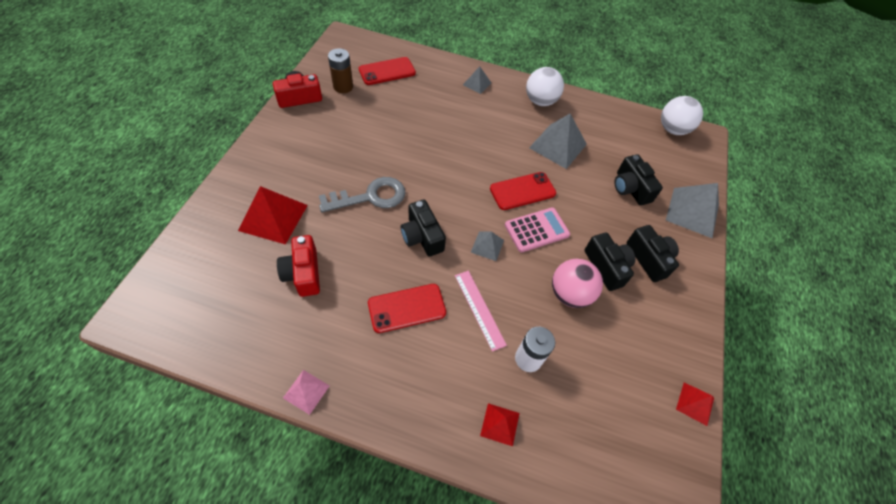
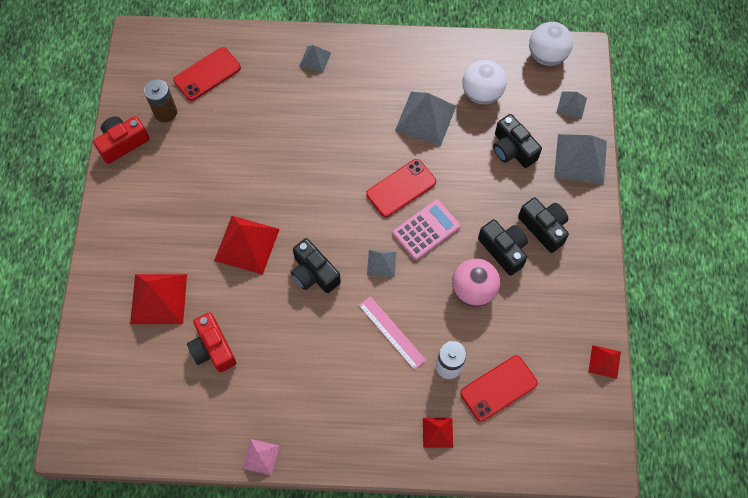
camera: 10 degrees left, 10 degrees up
grey key [319,177,406,212] -> red pyramid [214,216,280,275]
red phone [368,284,446,333] -> red phone moved to [460,355,538,422]
white ball [526,67,564,106] -> white ball moved to [462,60,506,104]
none -> grey pyramid [556,91,587,119]

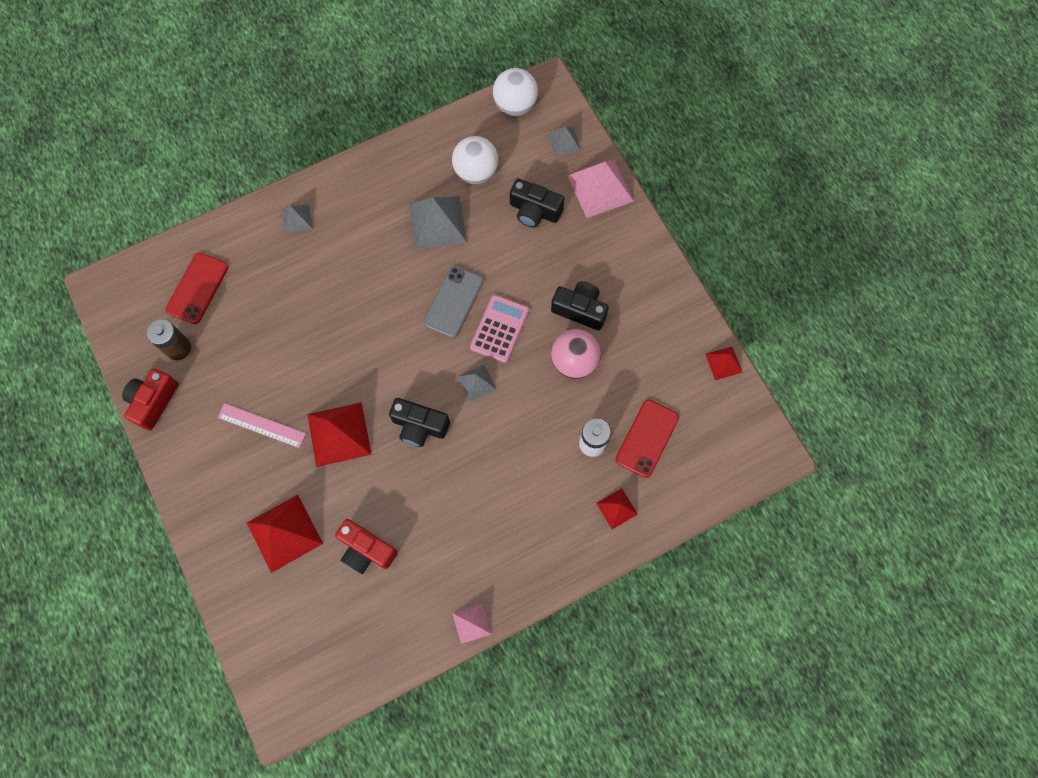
camera: 30 degrees left, 5 degrees up
pink ruler [359,296,426,370] -> pink ruler moved to [217,403,306,448]
red phone [366,159,436,217] -> grey phone [423,266,483,338]
black camera [518,197,569,253] -> none
grey pyramid [554,134,607,184] -> pink pyramid [567,159,634,218]

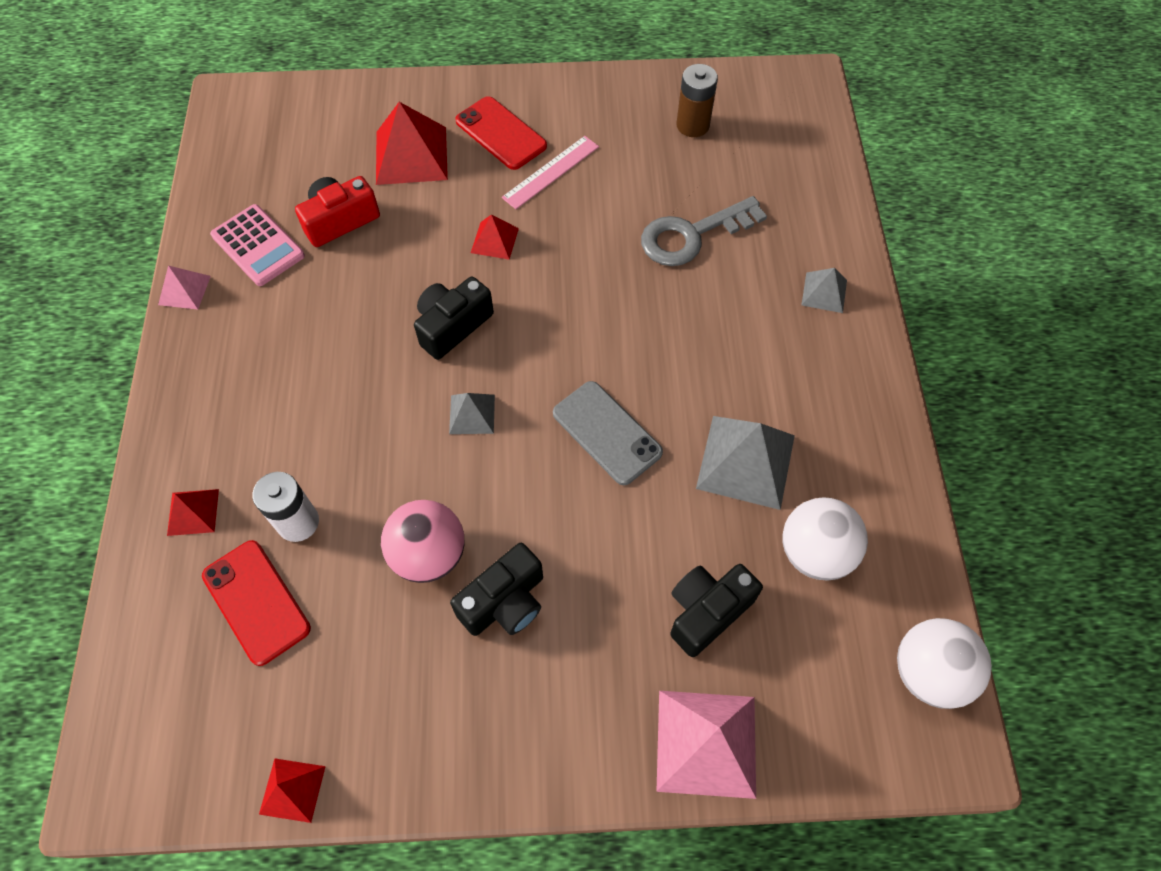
camera: 115 degrees right, 10 degrees down
red camera [122,369,179,431] -> none
red phone [166,253,228,324] -> red phone moved to [455,96,547,170]
red pyramid [307,402,372,467] -> red pyramid [471,214,519,260], size x0.54
pink calculator [470,295,529,363] -> pink calculator moved to [210,204,305,286]
grey pyramid [548,127,581,156] -> none
none -> grey key [641,196,767,266]

